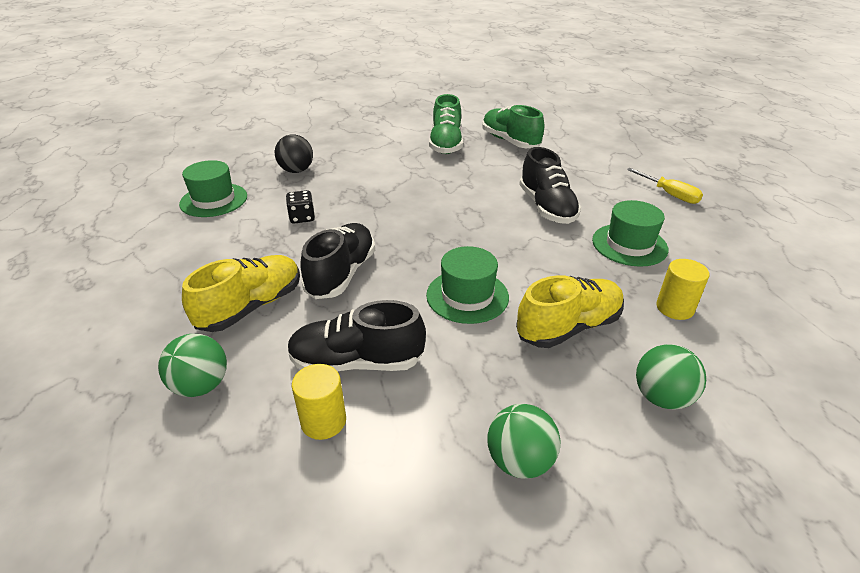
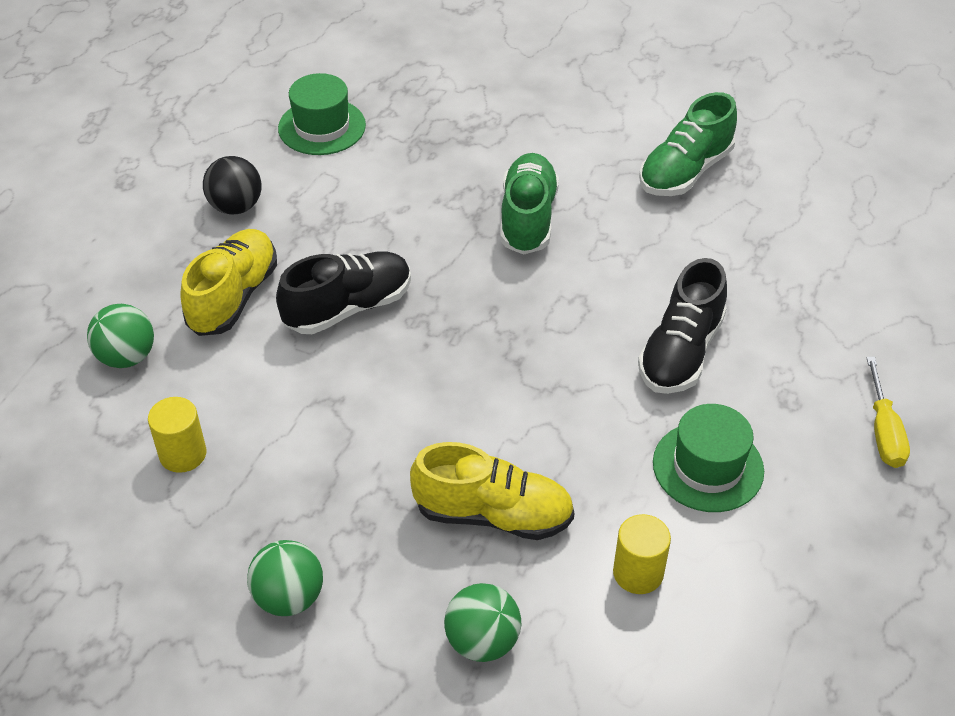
camera: 40 degrees right, 10 degrees up
yellow shoe [182,255,300,332] -> yellow shoe turned 60 degrees counterclockwise [180,229,277,336]
black ball [275,134,313,173] -> black ball moved to [203,156,261,215]
black dice [286,190,315,224] -> none
black shoe [287,300,426,371] -> none
green hat [426,246,509,324] -> none
green shoe [482,105,544,148] -> green shoe moved to [500,153,559,255]

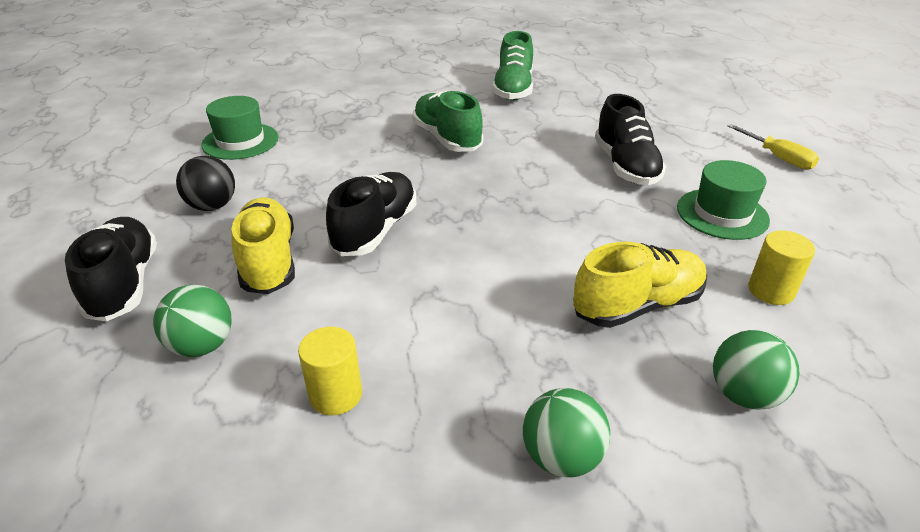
camera: 35 degrees left, 10 degrees down
none -> black shoe [65,217,157,321]

